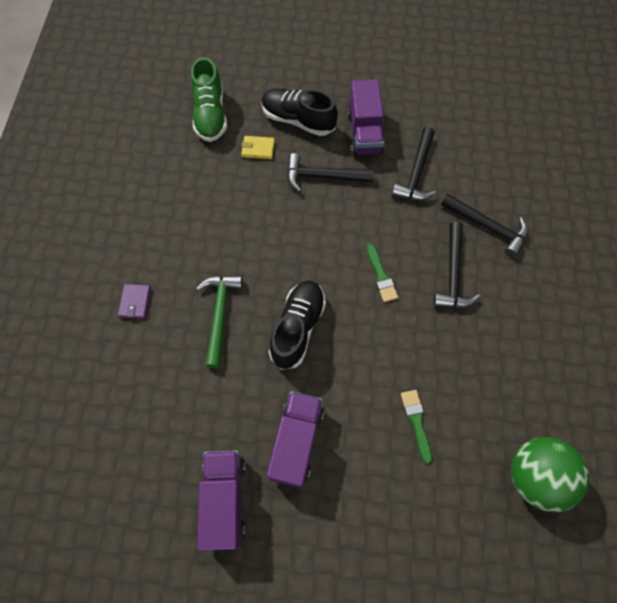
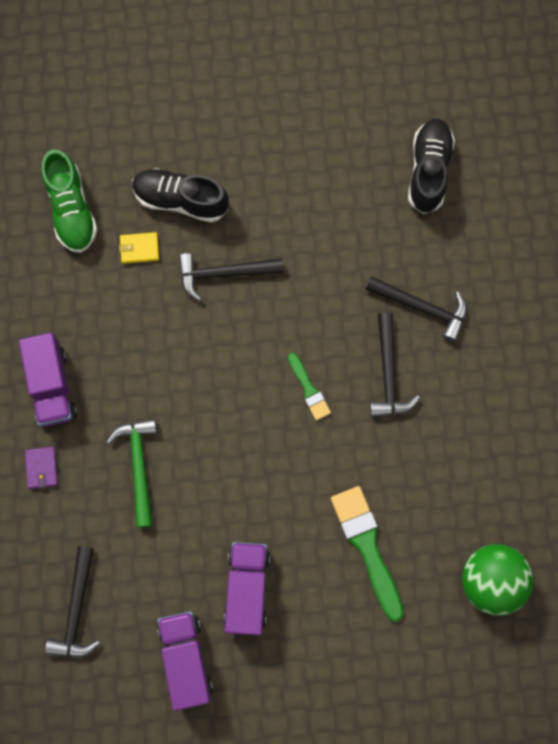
camera: 10 degrees left, 10 degrees up
black shoe [269,280,326,370] -> black shoe moved to [408,119,455,214]
purple truck [347,80,385,155] -> purple truck moved to [19,332,77,427]
black hammer [392,127,436,201] -> black hammer moved to [45,546,101,658]
green brush [401,390,432,464] -> green brush [331,486,404,622], size x1.82

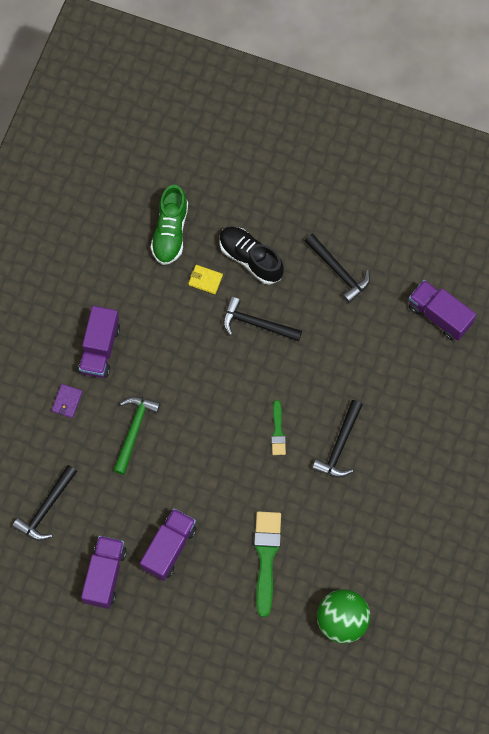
camera: 25 degrees right, 5 degrees down
black hammer [365,276,467,342] -> black hammer moved to [305,233,370,303]
black shoe [408,119,455,214] -> purple truck [409,280,476,341]

